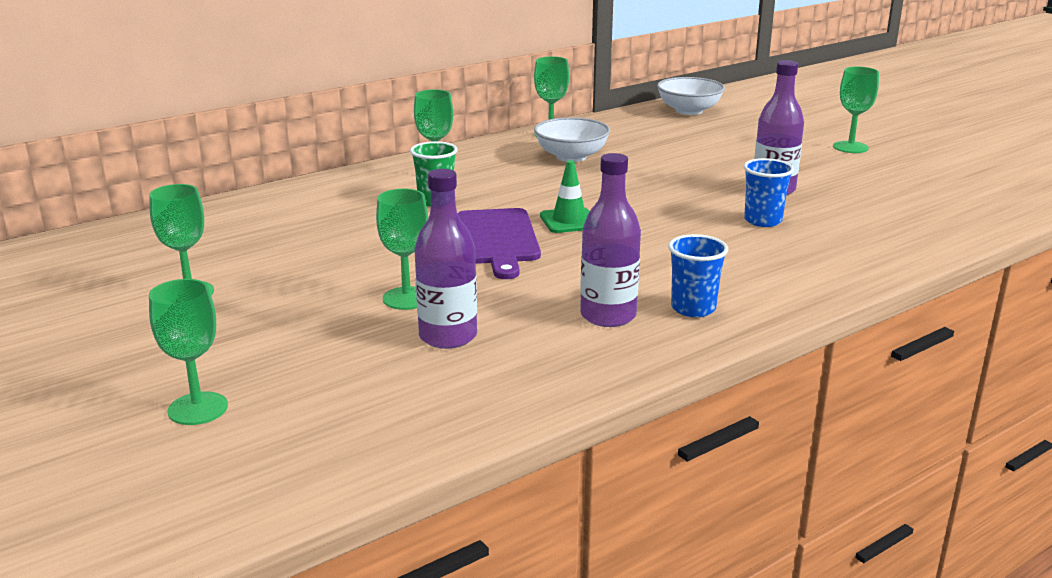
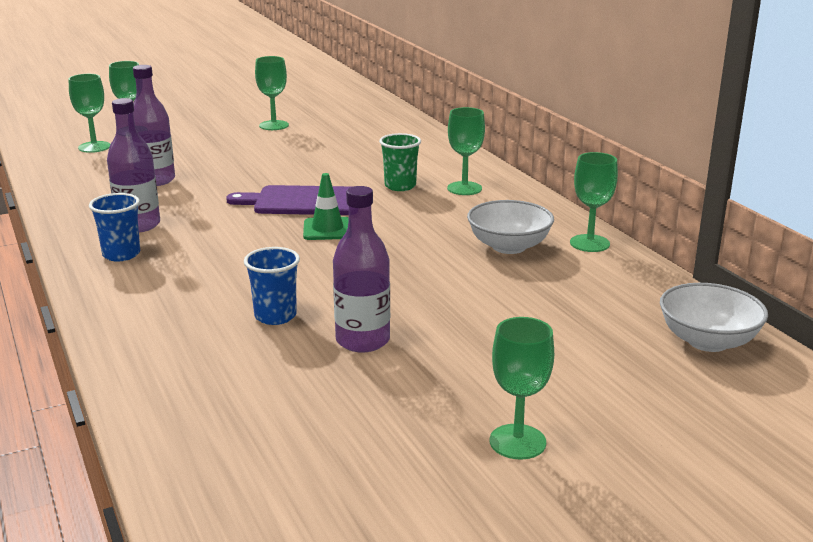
camera: 100 degrees right, 0 degrees up
green goblet [376,189,428,310] -> green goblet moved to [69,74,111,153]

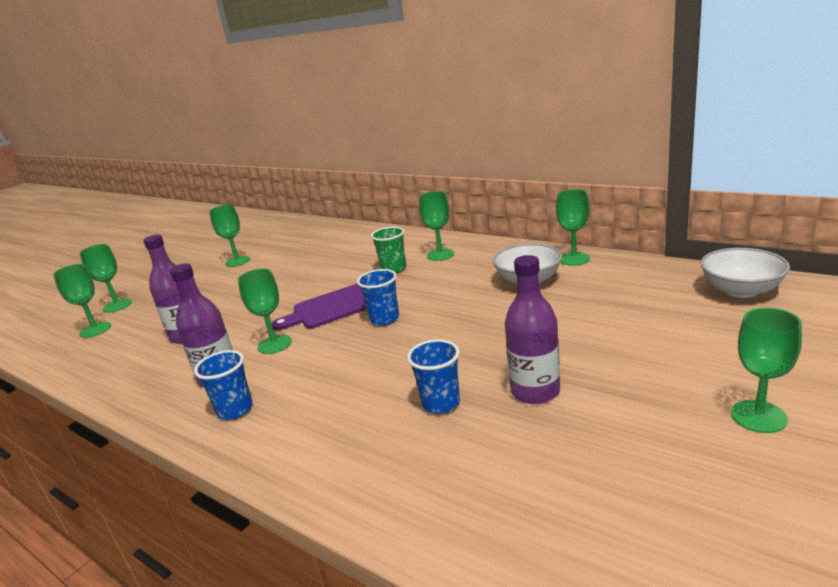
camera: 25 degrees left, 0 degrees up
green traffic cone [303,173,349,240] -> blue cup [357,269,399,326]
none -> green goblet [238,268,292,354]

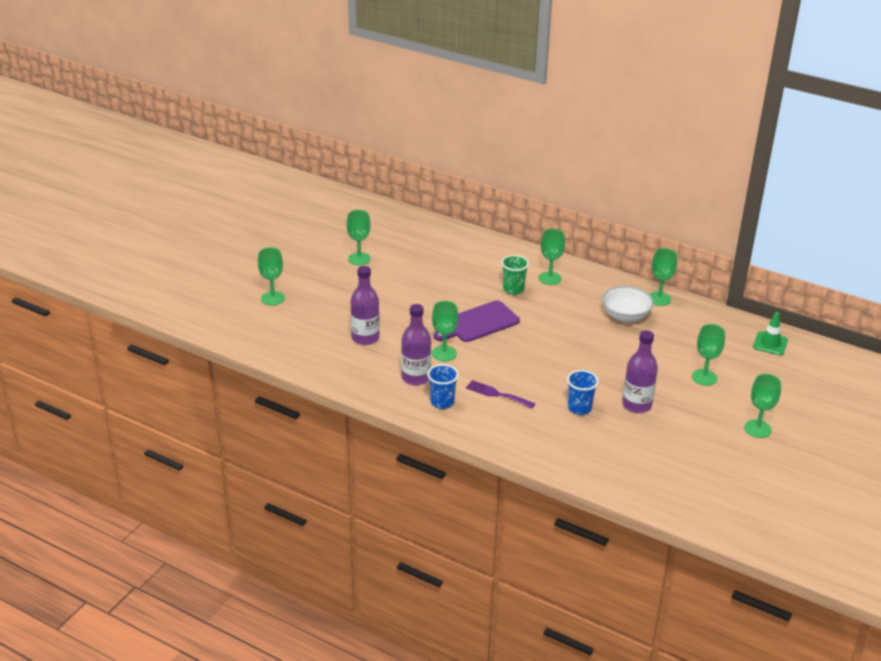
camera: 10 degrees left, 10 degrees up
green goblet [53,264,111,338] -> green goblet moved to [692,324,725,386]
blue cup [357,269,399,326] -> none
white bowl [701,248,790,298] -> green traffic cone [753,312,788,355]
none -> purple fork [466,380,535,408]

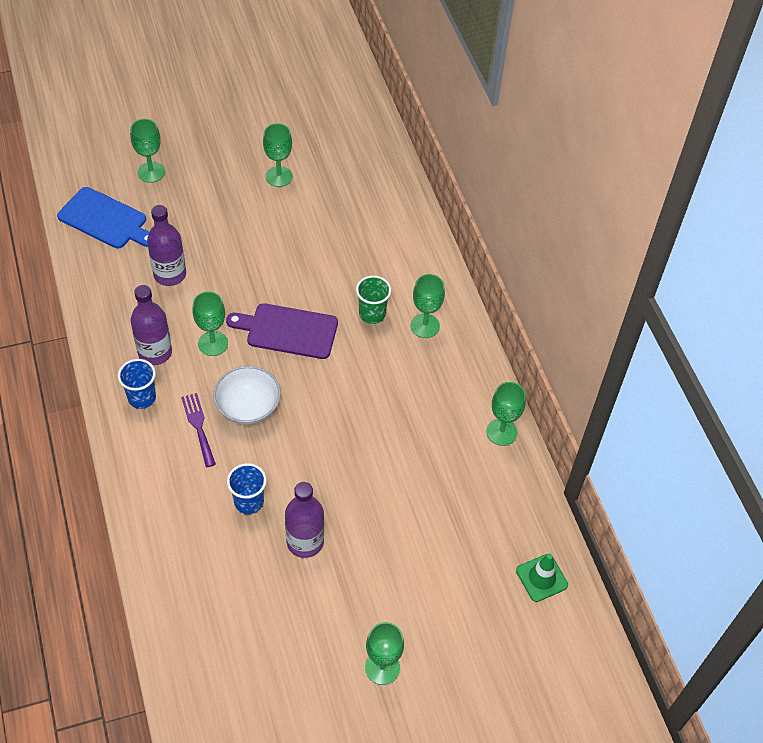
camera: 40 degrees right, 20 degrees up
white bowl [602,286,654,323] -> white bowl moved to [213,366,281,425]
green goblet [692,324,725,386] -> none
none -> blue cutting board [57,187,149,248]

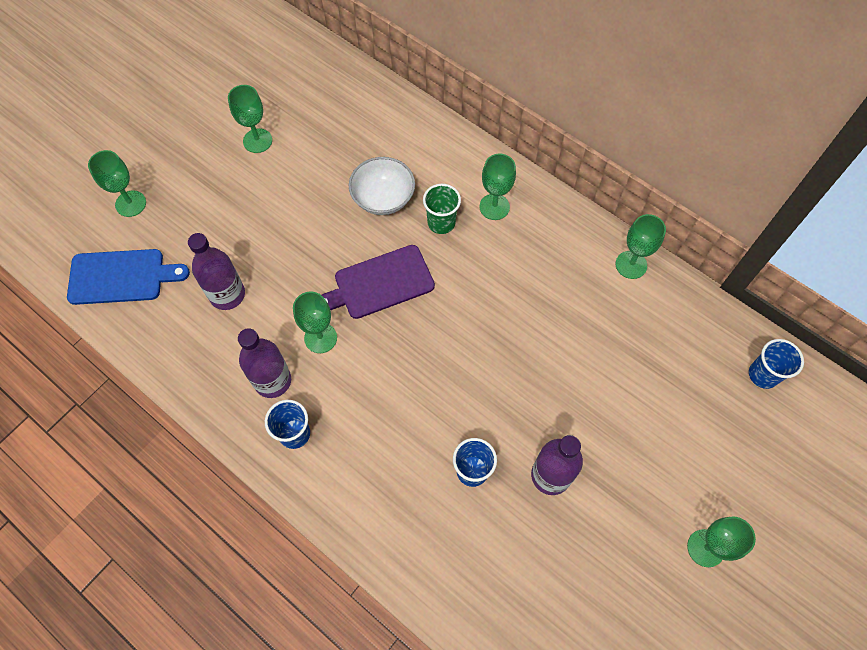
camera: 30 degrees left, 10 degrees up
purple fork [181,393,216,467] -> none
white bowl [213,366,281,425] -> white bowl moved to [349,157,415,215]
green traffic cone [516,554,568,602] -> blue cup [749,339,804,389]

